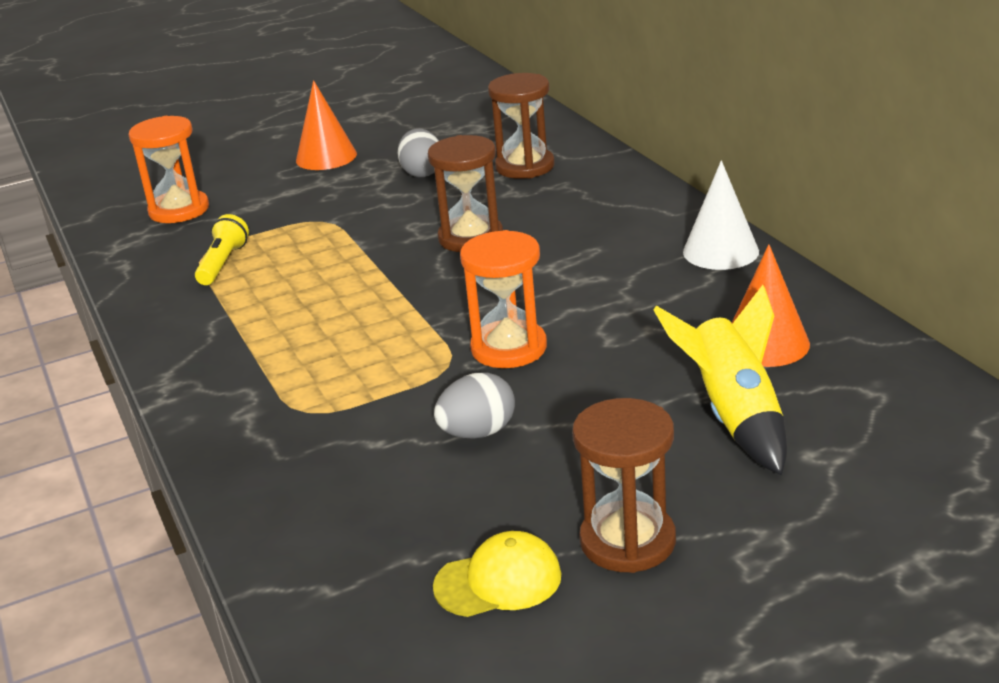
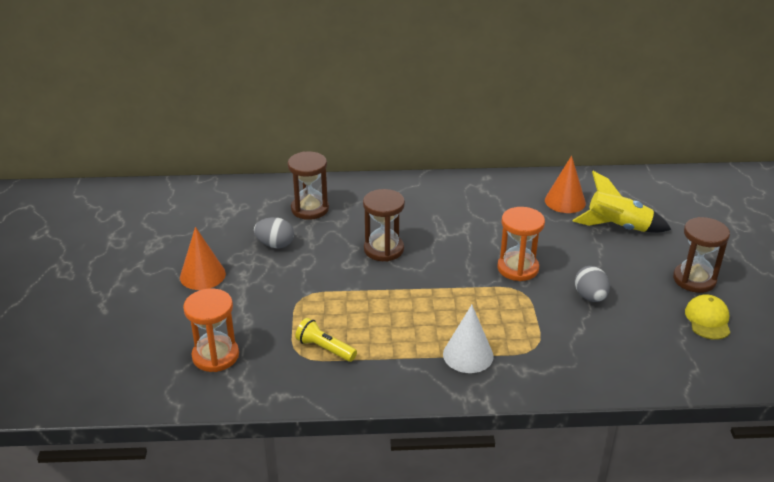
camera: 70 degrees left, 5 degrees up
white cone [683,160,759,270] -> white cone moved to [443,305,494,373]

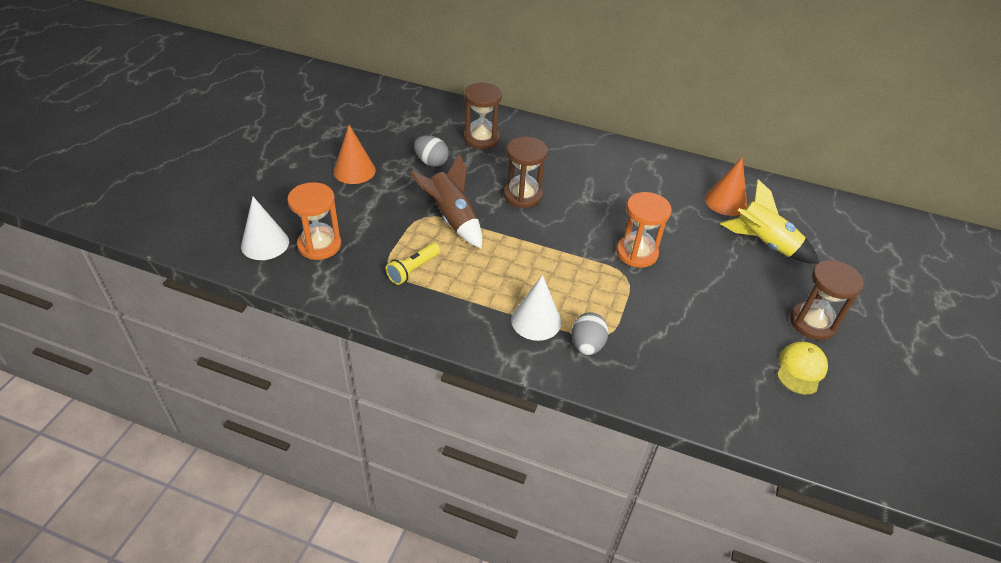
camera: 20 degrees right, 10 degrees up
yellow flashlight [295,318,357,362] -> yellow flashlight turned 105 degrees counterclockwise [386,243,440,285]
grey egg [575,266,610,302] -> grey egg moved to [571,312,609,355]
none -> white cone [241,197,289,260]
none -> brown rocket [410,153,482,249]

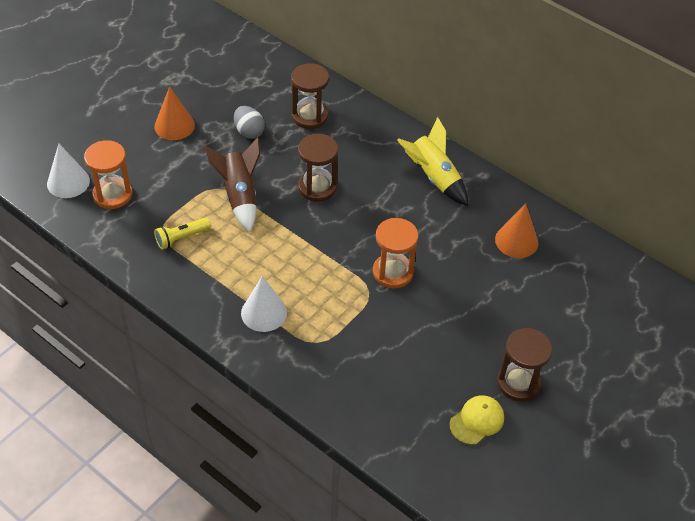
camera: 20 degrees right, 5 degrees up
grey egg [571,312,609,355] -> none
yellow rocket [720,179,819,264] -> yellow rocket moved to [397,117,468,206]

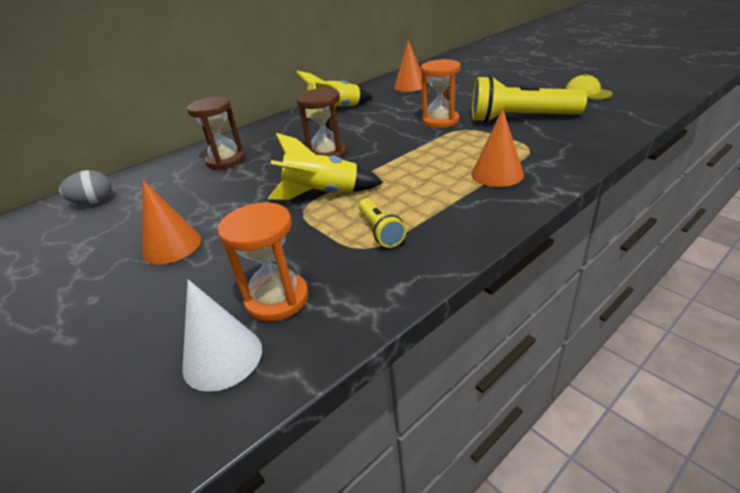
camera: 75 degrees left, 15 degrees down
brown rocket [205,137,260,233] -> yellow rocket [268,133,384,200]
grey egg [234,106,265,139] -> grey egg moved to [59,170,111,204]
white cone [241,276,287,332] -> orange cone [471,109,524,187]
brown hourglass [497,328,552,402] -> none
none -> yellow flashlight [472,75,587,123]

